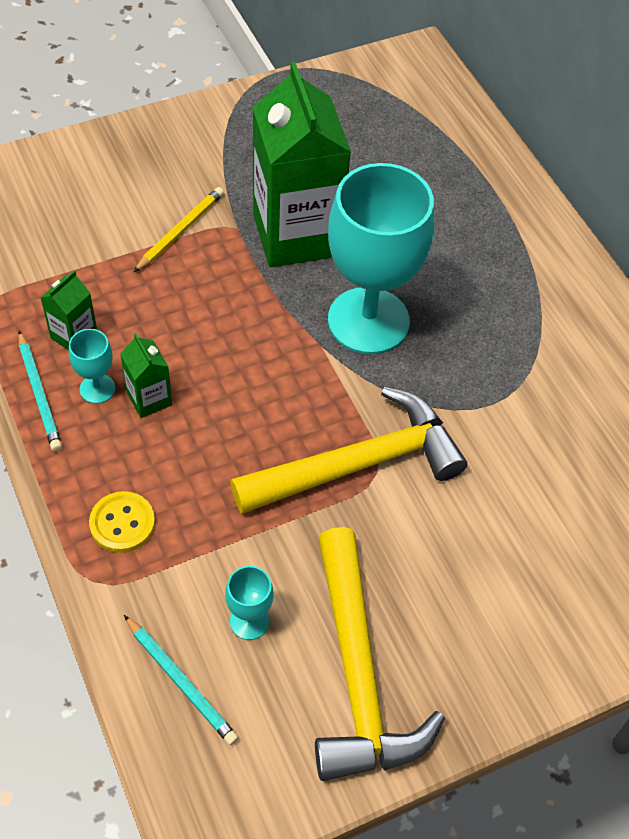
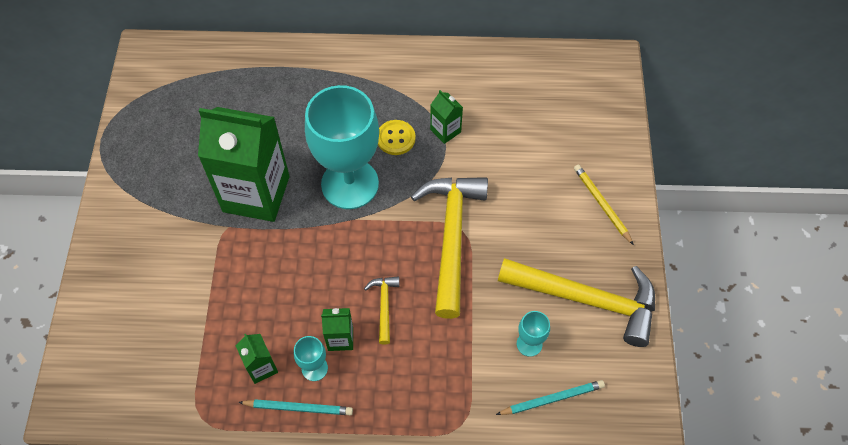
camera: 60 degrees left, 5 degrees up
yellow button [89,491,155,553] -> yellow button moved to [378,120,415,155]
yellow pencil [134,187,224,272] -> yellow pencil moved to [574,165,634,245]
none -> yellow hammer [364,276,400,344]
none -> green carton [430,90,463,144]

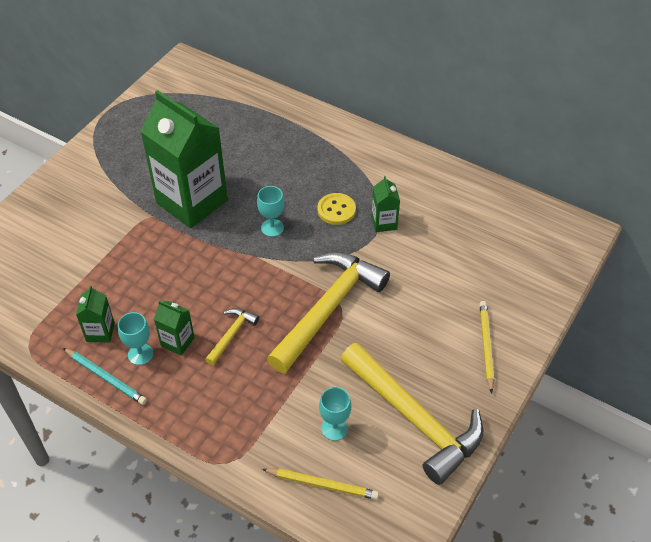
camera: 30 degrees right, 10 degrees down
turquoise goblet [305,85,379,209] -> turquoise goblet [257,186,284,237], size x0.41
turquoise pencil [496,380,605,415] -> yellow pencil [262,468,379,500]

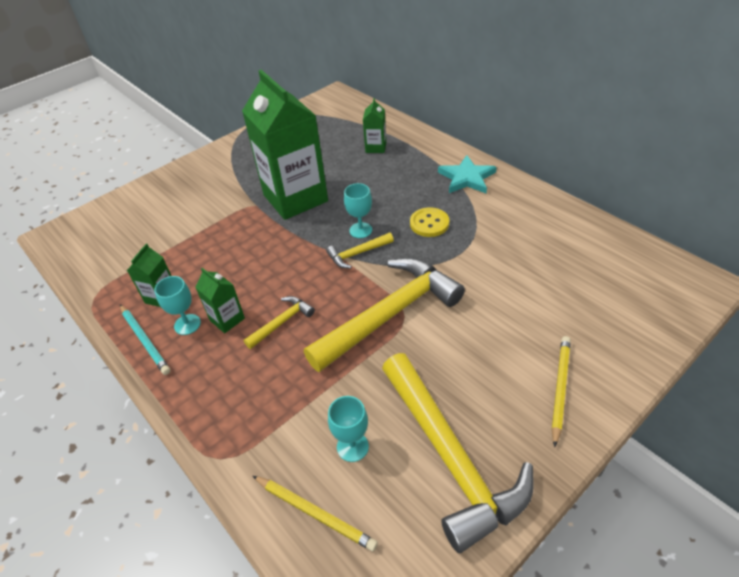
camera: 20 degrees right, 5 degrees down
green carton [371,176,400,232] -> green carton moved to [363,98,386,153]
none -> yellow hammer [326,233,394,268]
none -> turquoise star [438,155,497,193]

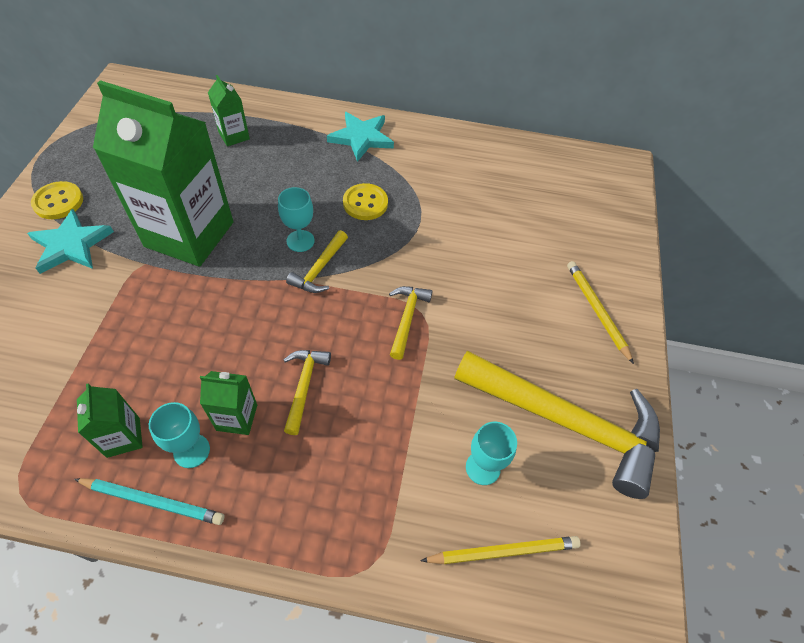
camera: 45 degrees left, 10 degrees up
yellow hammer [304,258,465,372] -> yellow hammer [389,286,432,360], size x0.45
none -> turquoise star [27,209,114,274]
none -> yellow button [31,181,83,219]

